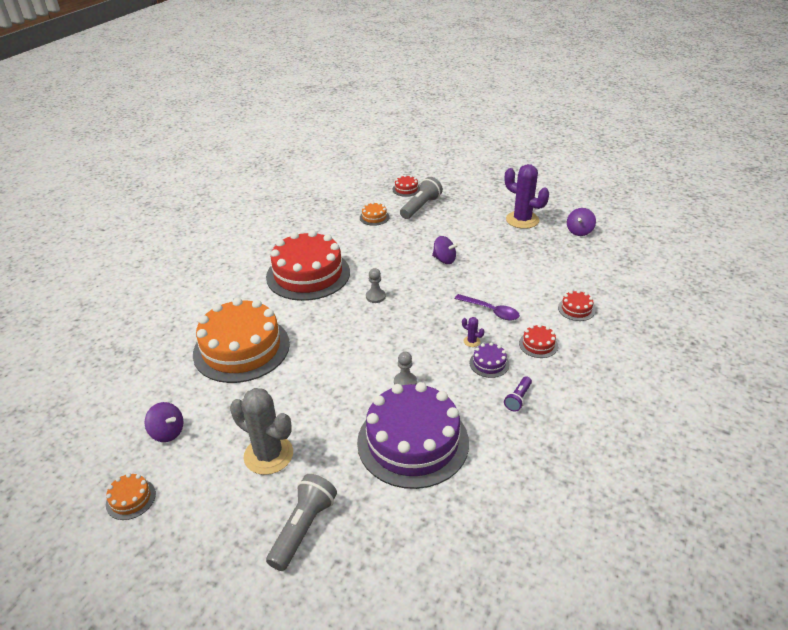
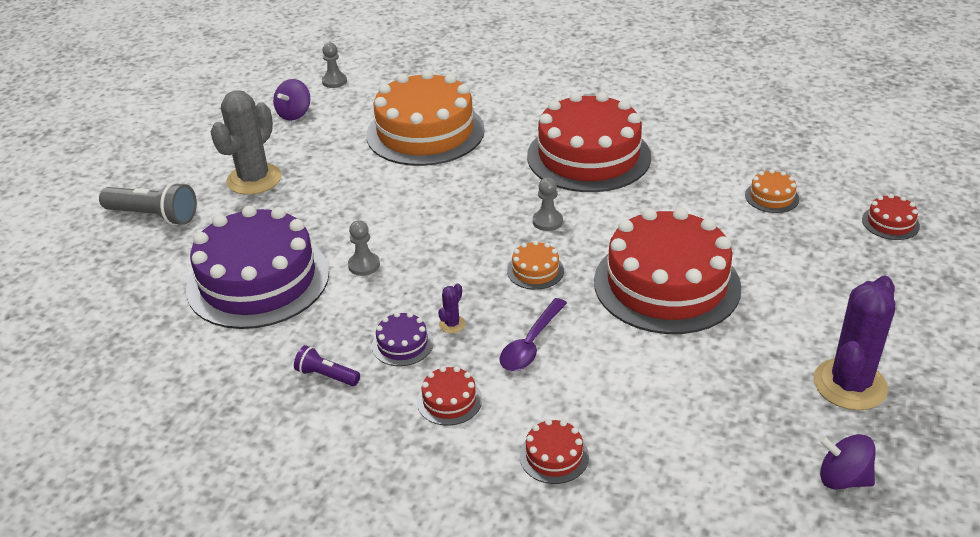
camera: 85 degrees right, 0 degrees up
orange cake [106,473,156,520] -> orange cake moved to [507,240,564,290]
grey flashlight [400,177,443,219] -> none
purple spinning top [432,236,459,264] -> red cake [594,208,741,334]
none -> grey pawn [322,43,347,88]

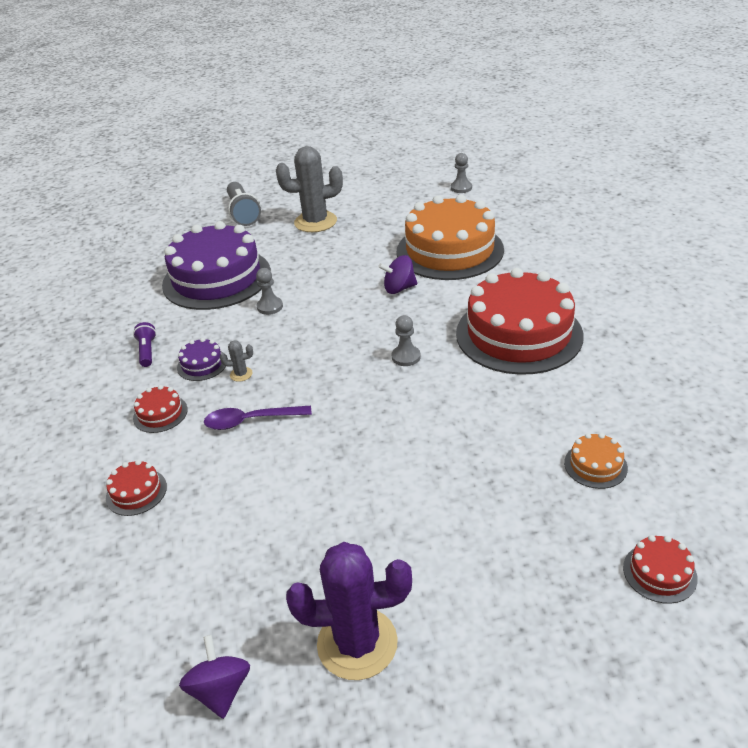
camera: 55 degrees right, 0 degrees up
purple spinning top [273,79,310,121] -> purple spinning top moved to [378,255,417,294]
purple cactus [438,283,466,333] -> grey cactus [220,340,253,382]
orange cake [507,240,564,290] -> none
red cake [594,208,741,334] -> none

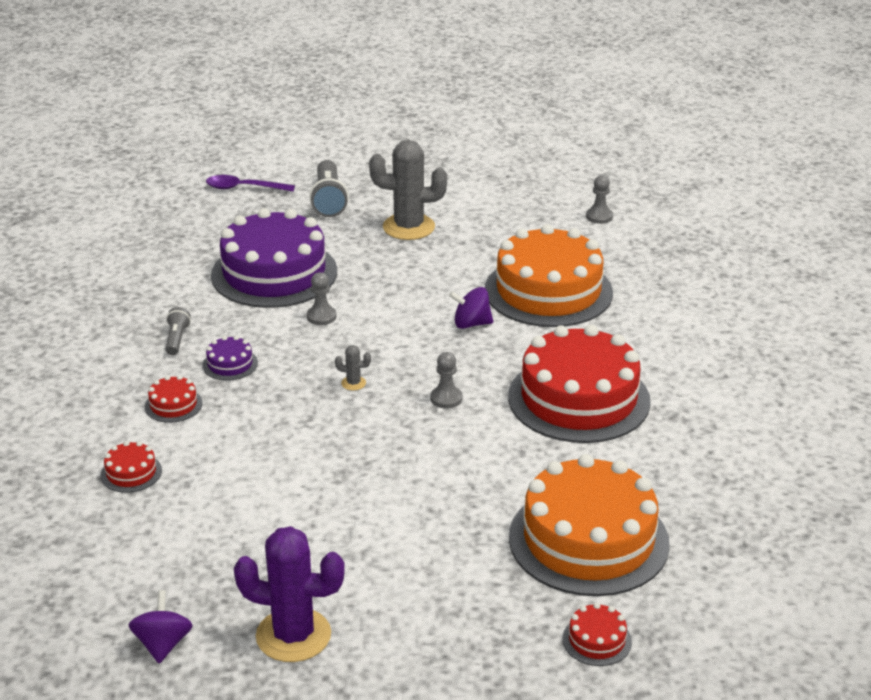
camera: 10 degrees right, 5 degrees down
purple flashlight [133,322,156,367] -> grey flashlight [165,307,191,355]
purple spoon [204,406,312,430] -> purple spoon moved to [206,175,295,192]
grey cactus [220,340,253,382] -> grey cactus moved to [335,345,371,390]
orange cake [564,433,628,489] -> orange cake [509,454,670,596], size x2.50

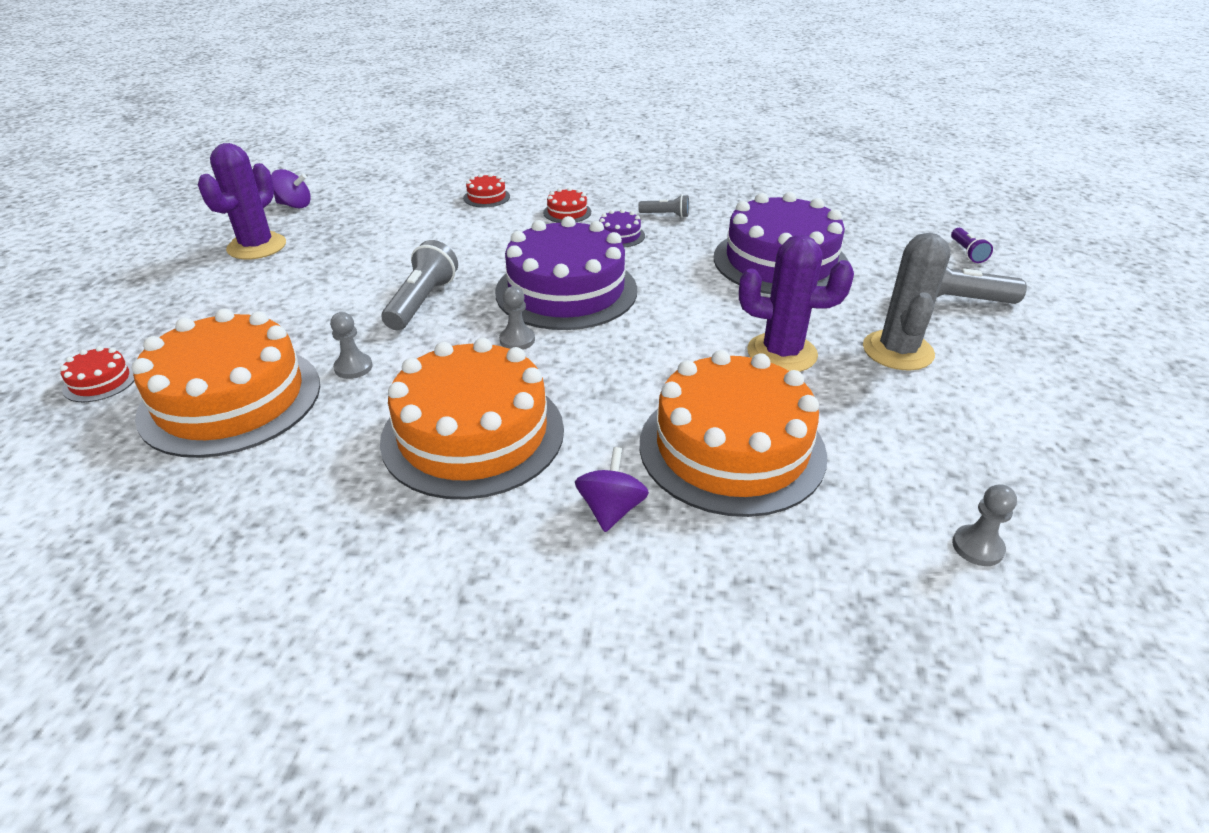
camera: 100 degrees right, 5 degrees up
purple spoon [206,175,295,192] -> purple flashlight [951,228,993,263]
grey pawn [307,272,337,325] -> grey pawn moved to [330,312,373,379]
grey cactus [335,345,371,390] -> purple cake [495,216,637,330]
purple spinning top [449,287,493,329] -> purple spinning top moved to [575,447,649,532]
red cake [508,325,651,443] -> orange cake [380,338,564,500]
none -> grey flashlight [382,240,458,330]
none -> purple cactus [739,235,854,372]

